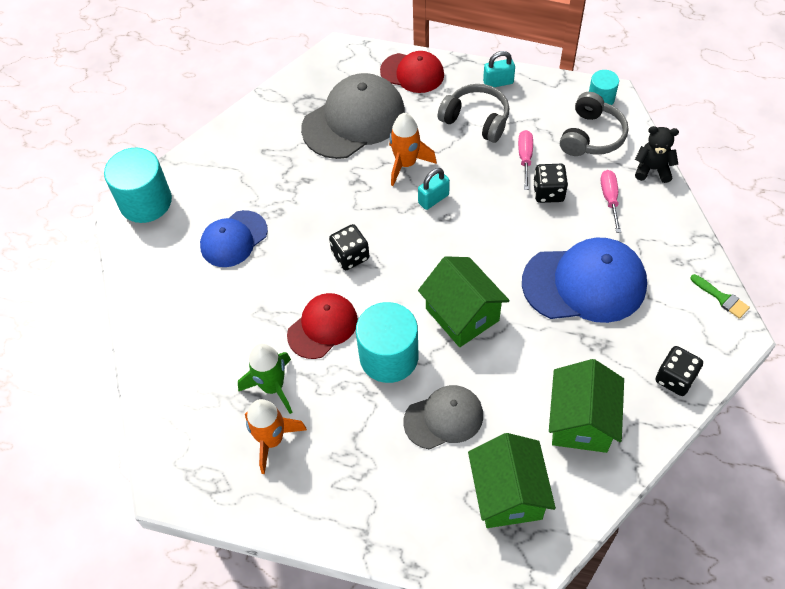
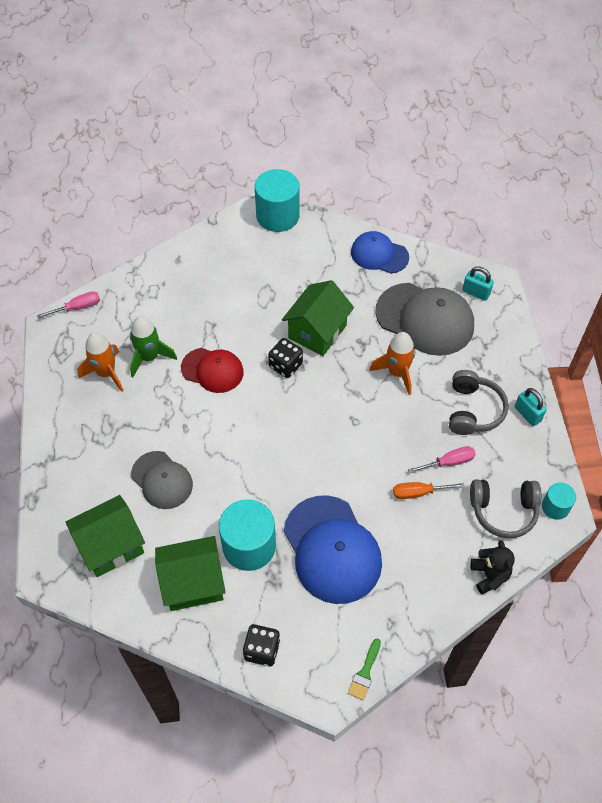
camera: 65 degrees right, 0 degrees up
blue cap [200,210,268,267] -> blue cap moved to [351,231,409,274]
turquoise cylinder [356,302,418,383] -> turquoise cylinder moved to [219,499,276,571]
red cap [380,51,444,93] -> none
turquoise padlock [418,168,450,210] -> turquoise padlock moved to [462,267,494,301]
green house [418,256,510,347] -> green house moved to [282,280,354,356]
black dice [533,164,568,203] -> orange screwdriver [393,482,465,499]
pink screwdriver [601,170,621,233] -> pink screwdriver moved to [37,291,100,319]

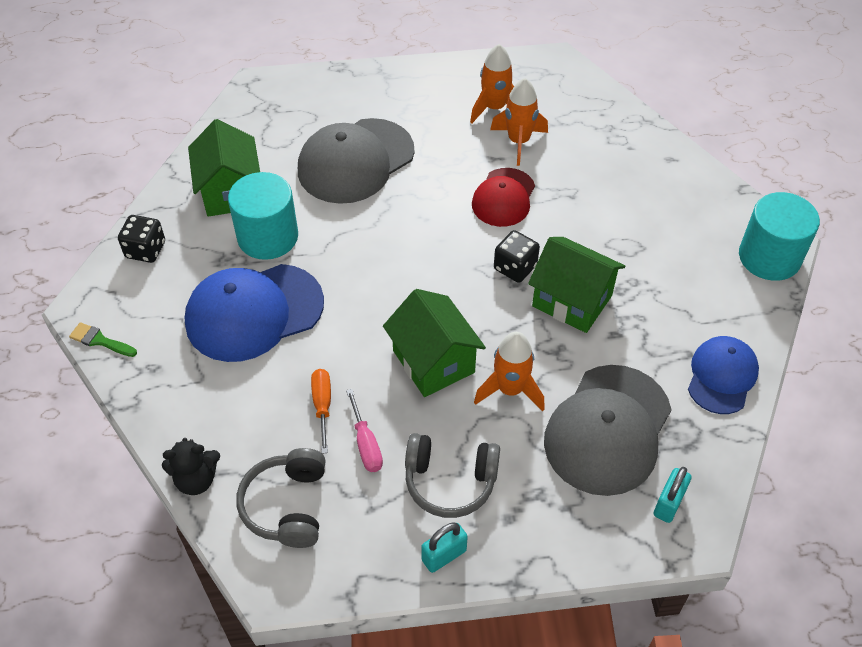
camera: 90 degrees right, 5 degrees down
pink screwdriver [37,291,100,319] -> none
green house [66,495,145,577] -> green house moved to [383,289,486,397]
green rocket [130,316,177,377] -> orange rocket [490,78,548,166]
grey cap [131,451,193,509] -> grey cap [298,118,415,204], size x1.64
turquoise cylinder [542,482,576,520] -> none

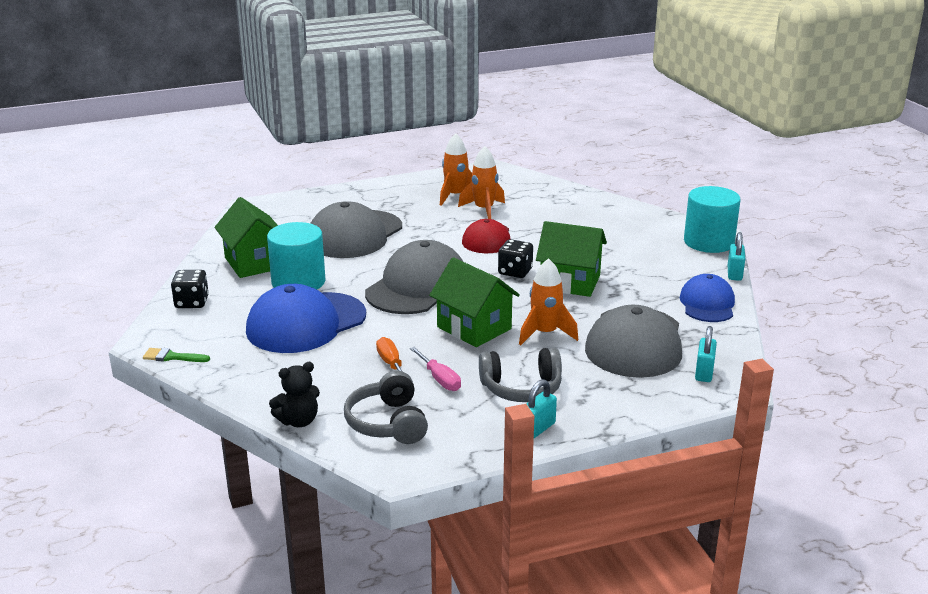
camera: 15 degrees left, 25 degrees down
none -> grey cap [365,240,463,314]
none -> turquoise padlock [728,232,745,281]

